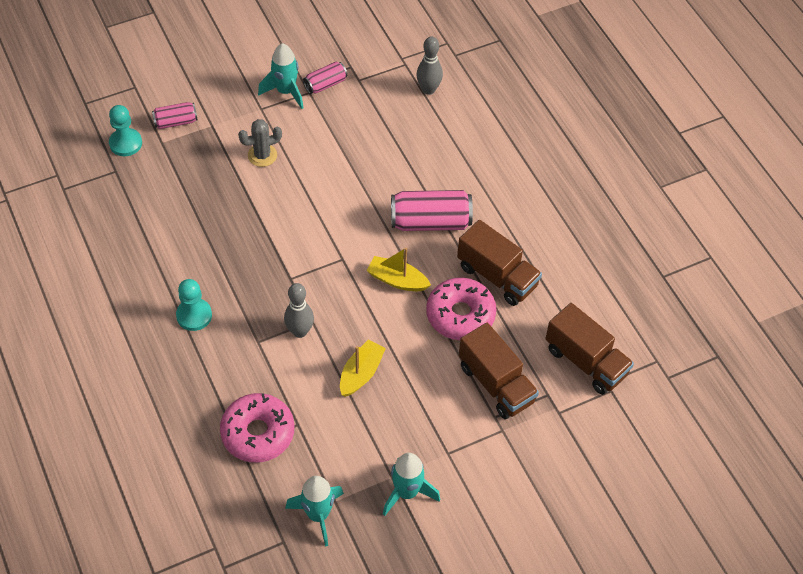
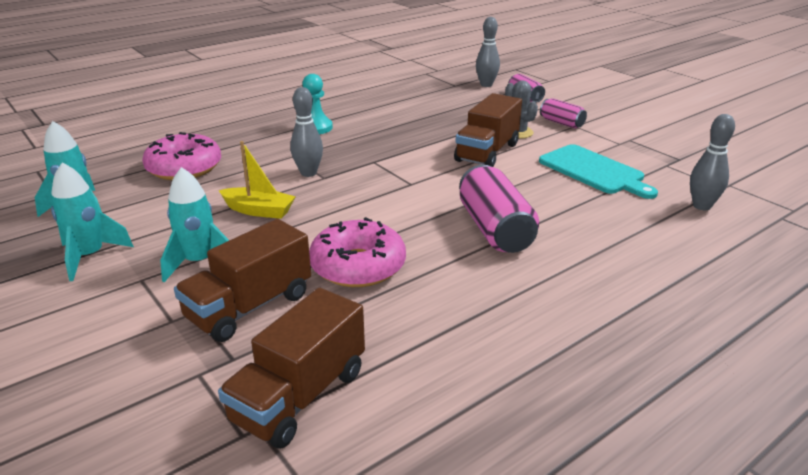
camera: 80 degrees right, 25 degrees down
turquoise pawn [109,105,142,156] -> grey bowling pin [476,17,500,87]
turquoise rocket [258,43,304,109] -> turquoise rocket moved to [160,167,229,282]
pink can [303,62,347,94] -> pink can moved to [540,98,587,129]
yellow boat [367,248,431,291] -> none
brown truck [457,220,542,306] -> brown truck moved to [454,93,522,167]
none -> turquoise cutting board [539,144,658,199]

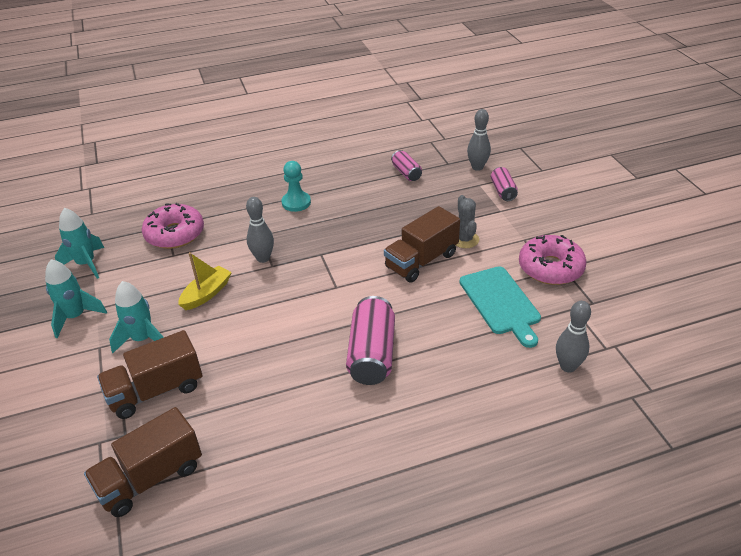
camera: 20 degrees right, 10 degrees up
yellow boat [219,141,296,219] -> yellow boat turned 90 degrees counterclockwise [178,252,232,310]
pink donut [309,217,406,287] -> pink donut moved to [519,235,587,285]
pink can [540,98,587,129] -> pink can moved to [391,150,422,181]

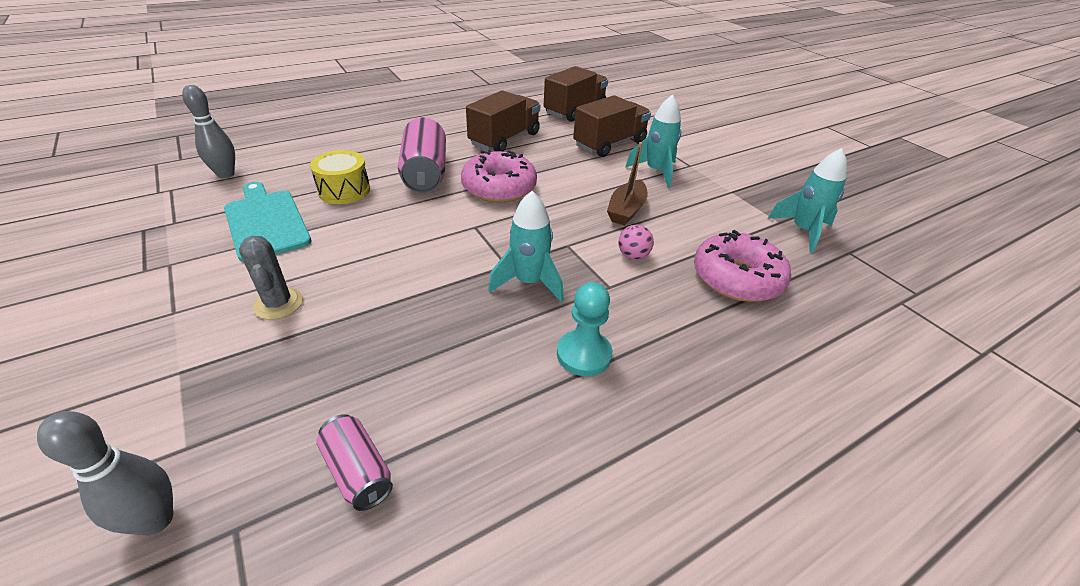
camera: 165 degrees right, 0 degrees up
turquoise rocket [45,259,107,338] -> turquoise rocket moved to [488,191,564,302]
yellow boat [178,252,232,310] -> brown boat [607,142,647,225]
grey bowling pin [246,197,274,263] -> none
brown truck [384,206,460,283] -> brown truck moved to [466,90,540,151]
pink can [491,167,518,201] -> none
pink donut [519,235,587,285] -> pink donut moved to [461,150,537,203]
none -> yellow drum [310,150,370,204]
none -> pink ball [618,225,654,260]

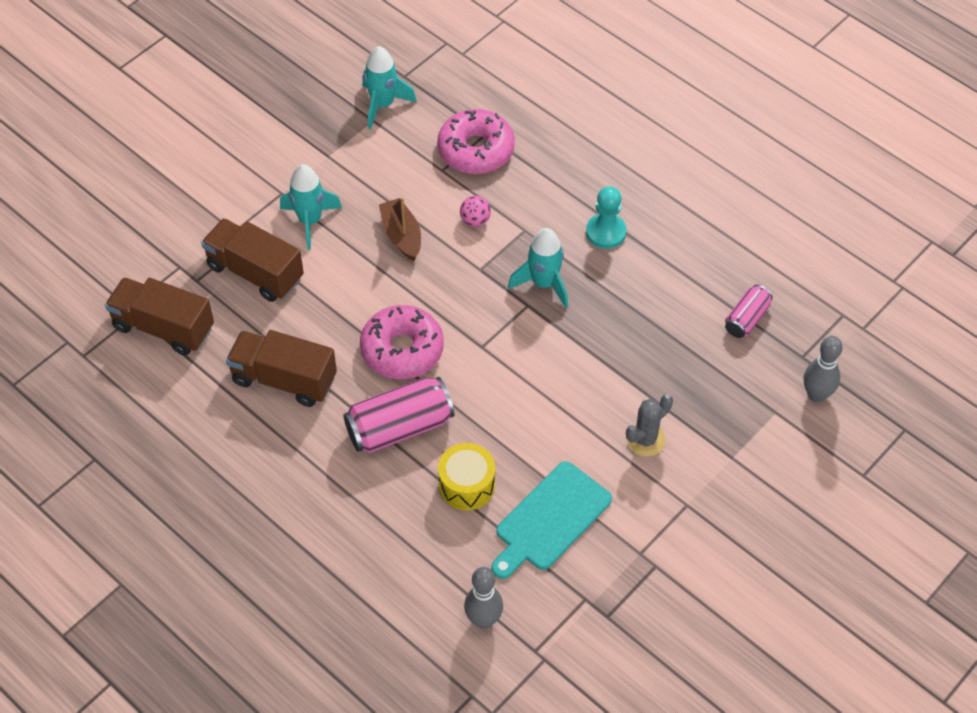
camera: 105 degrees left, 15 degrees up
brown boat [607,142,647,225] -> brown boat turned 120 degrees counterclockwise [379,197,421,261]

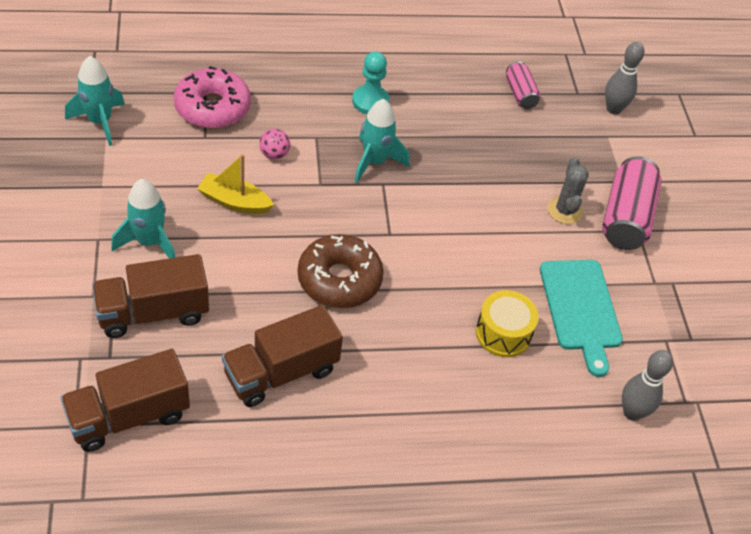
camera: 55 degrees left, 5 degrees down
pink can [343,377,454,453] -> pink can moved to [602,156,662,250]
pink donut [360,305,444,379] -> brown donut [298,234,384,308]
brown boat [379,197,421,261] -> yellow boat [197,154,274,214]

